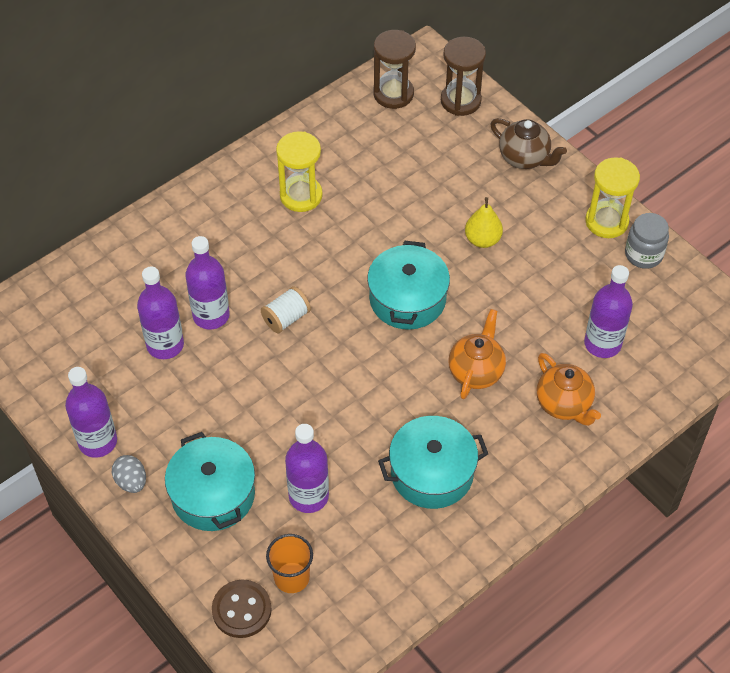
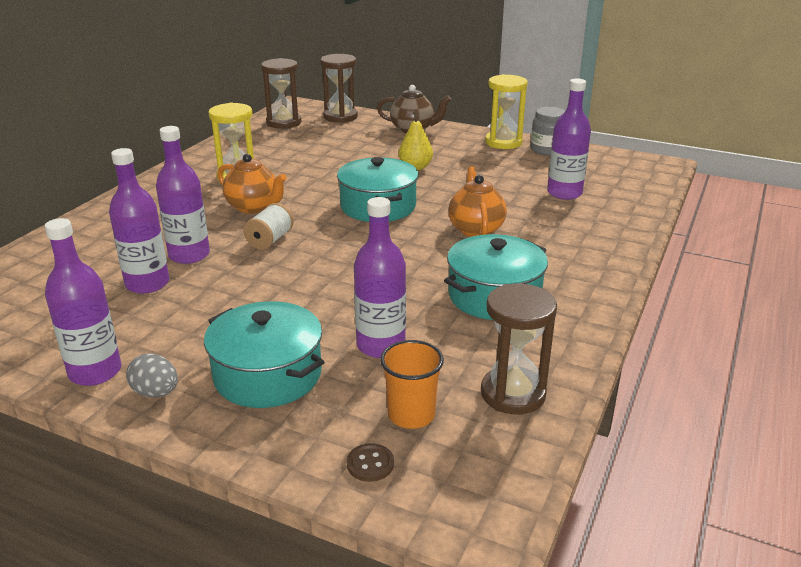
camera: 25 degrees left, 25 degrees down
brown button [212,580,272,638] -> brown button [347,443,394,482], size x0.56
orange teapot [537,353,601,426] -> orange teapot moved to [217,154,287,214]
none -> brown hourglass [481,284,557,414]

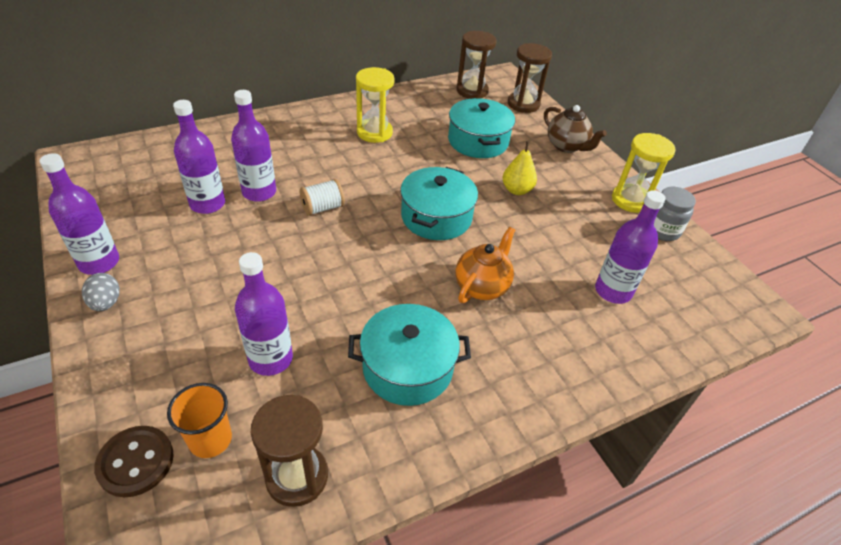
camera: 35 degrees right, 15 degrees up
turquoise pot [204,301,324,408] -> turquoise pot moved to [448,98,515,158]
orange teapot [217,154,287,214] -> none
brown button [347,443,394,482] -> brown button [94,426,174,497], size x1.78

